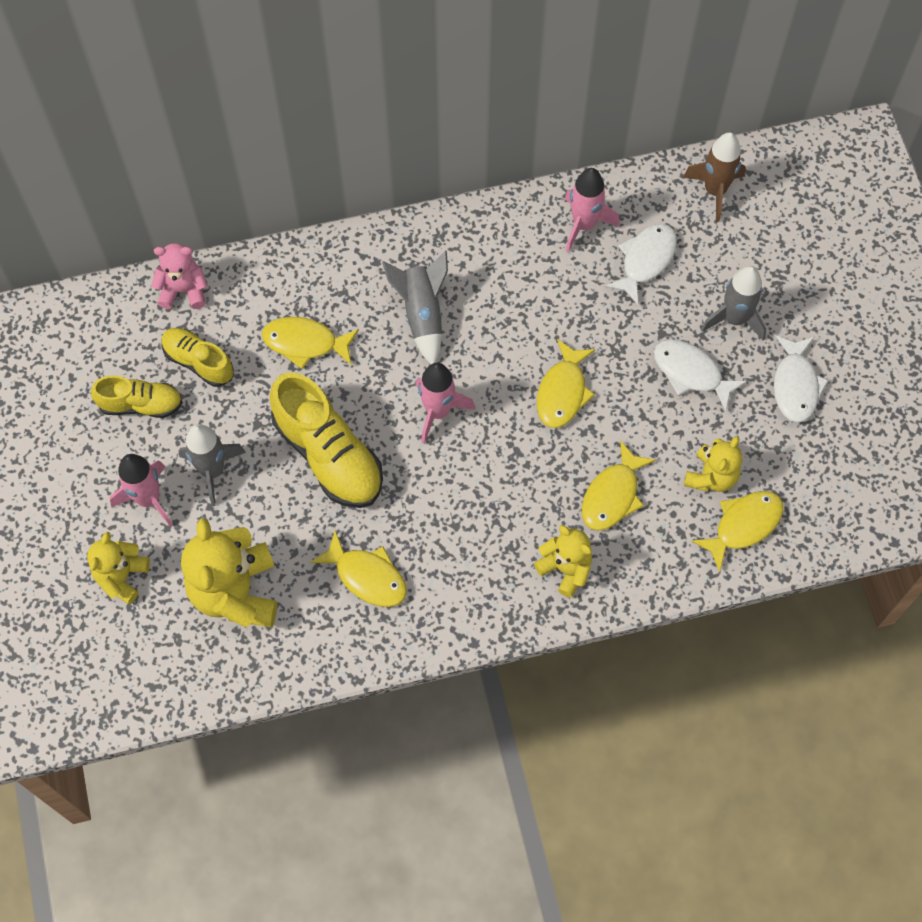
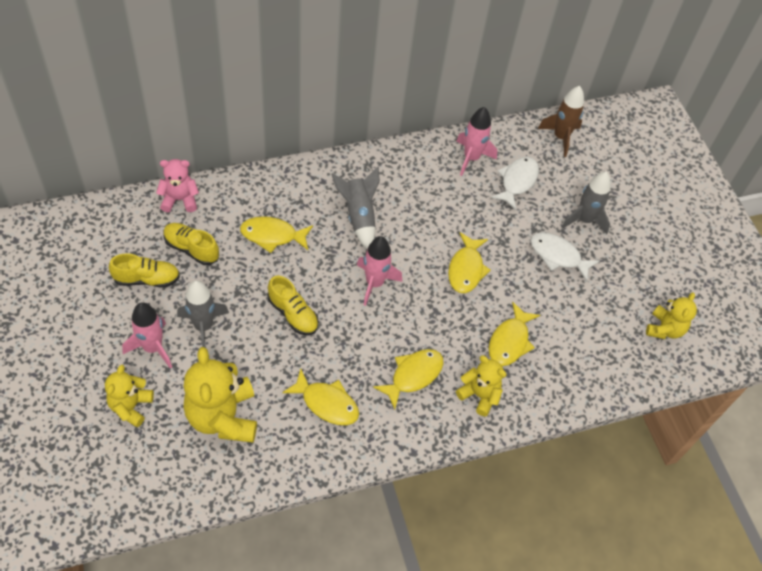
camera: 10 degrees left, 10 degrees down
yellow shoe [270,373,383,508] -> yellow shoe [268,276,319,335], size x0.59
yellow teddy bear [684,436,742,492] -> yellow teddy bear moved to [646,292,697,339]
yellow fish [692,491,783,572] -> yellow fish moved to [373,349,444,410]
white fish [774,335,829,423] -> none

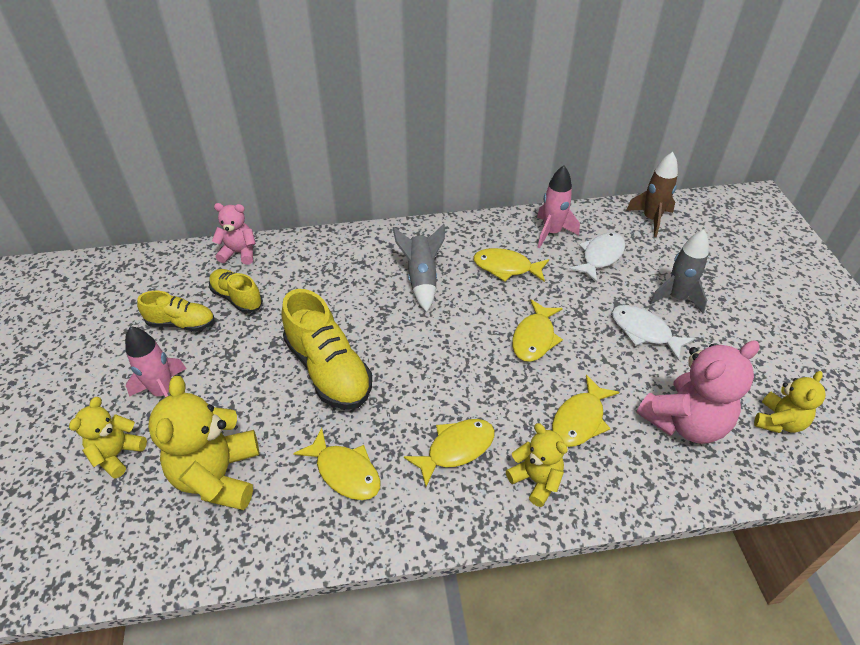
camera: 15 degrees right, 10 degrees down
grey rocket [177,280,229,348] -> none
yellow fish [240,216,313,253] -> yellow fish moved to [473,248,549,282]
yellow shoe [268,276,319,335] -> yellow shoe [282,289,372,409], size x1.71
pink rocket [357,236,402,306] -> none
none -> pink teddy bear [637,340,760,444]

